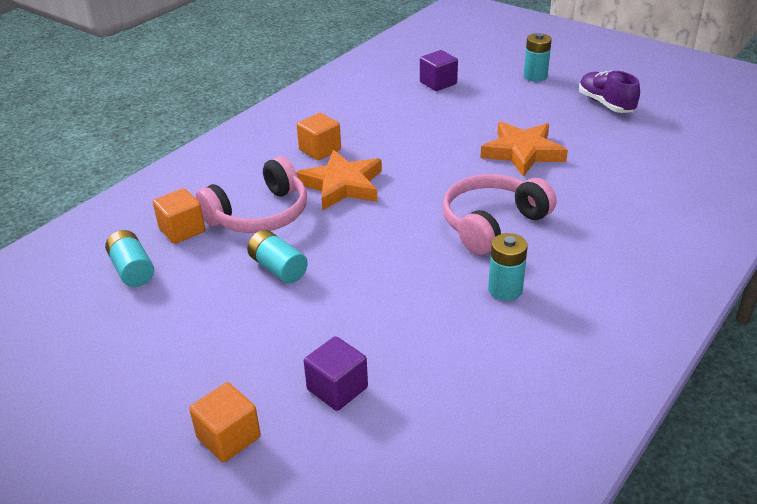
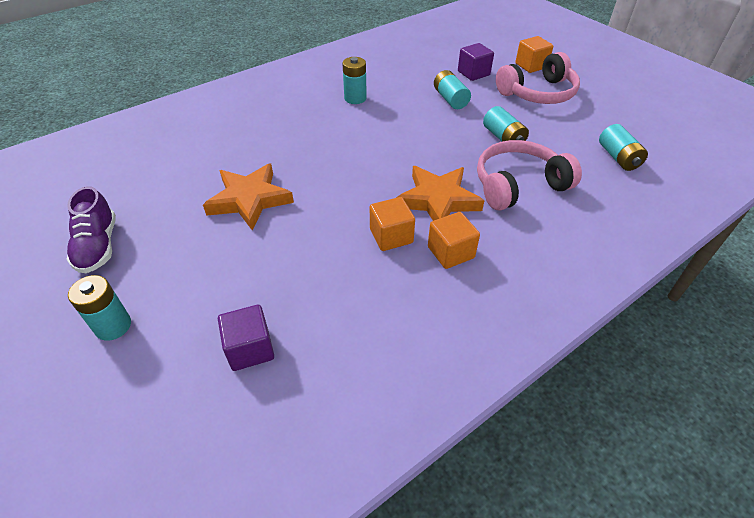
camera: 165 degrees left, 10 degrees up
orange cube [153,188,205,244] -> orange cube moved to [370,197,415,251]
pink headphones [442,174,556,255] -> pink headphones moved to [496,52,580,104]
none -> turquoise battery [434,70,471,109]

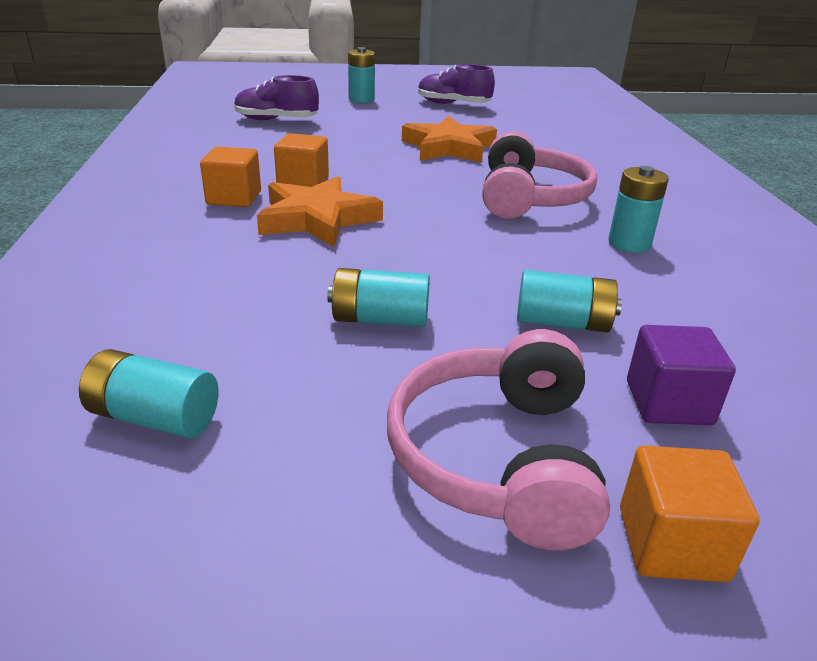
camera: 120 degrees right, 15 degrees down
purple cube [218,305,274,371] -> purple shoe [234,75,319,120]
pink headphones [477,140,582,211] -> pink headphones moved to [482,131,597,219]

